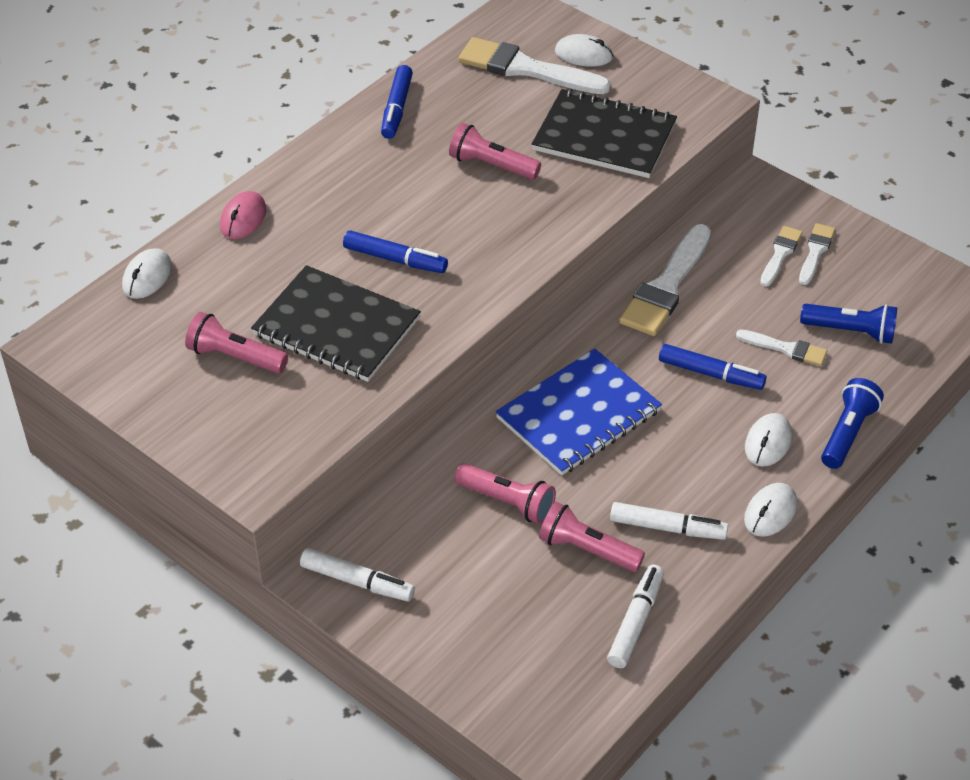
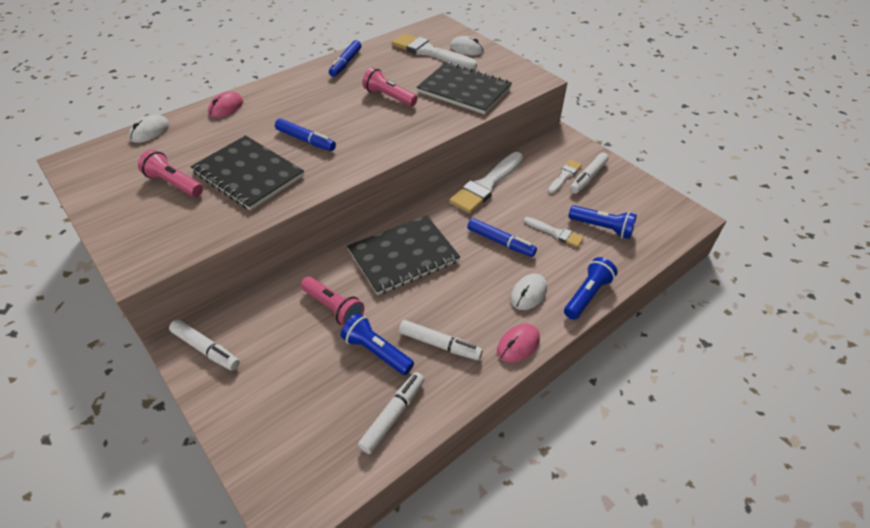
camera: 10 degrees right, 0 degrees up
blue notebook [495,349,662,475] -> black notebook [347,215,460,295]
pink flashlight [539,502,645,572] -> blue flashlight [341,313,414,375]
white mouse [744,483,797,537] -> pink mouse [497,324,540,363]
white brush [799,223,835,285] -> white marker [570,152,609,194]

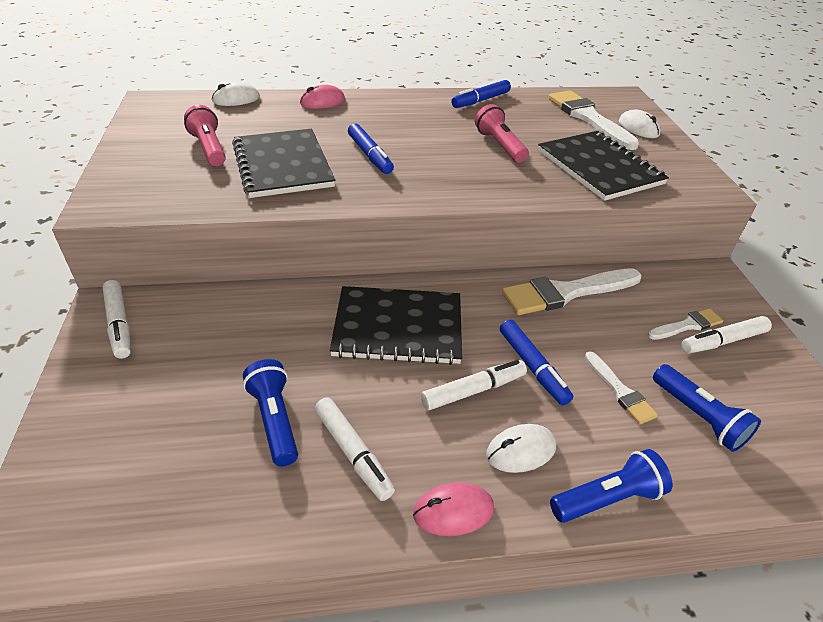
camera: 30 degrees right, 5 degrees down
pink flashlight [301,276,364,326] -> none
white marker [358,372,424,454] -> white marker moved to [421,360,527,410]

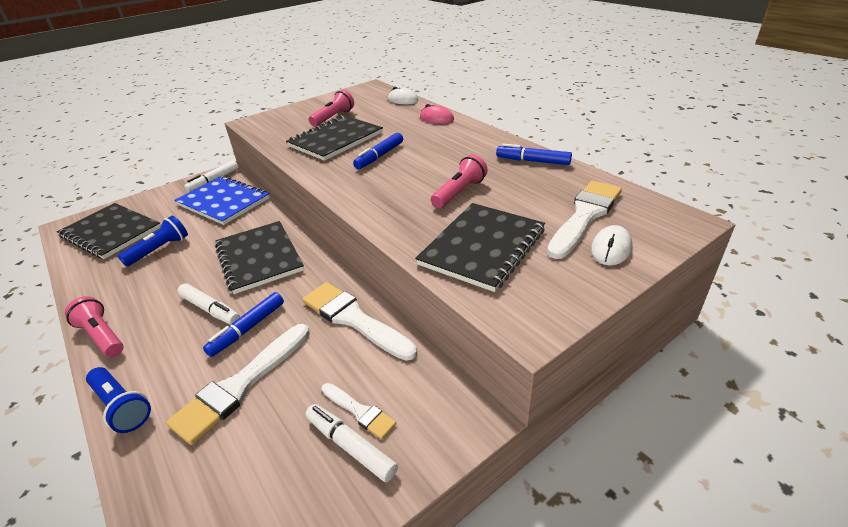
camera: 65 degrees right, 5 degrees down
white marker [315,397,395,501] -> none
pink mouse [413,482,494,536] -> pink flashlight [65,296,123,357]
white mouse [486,424,556,473] -> none
white brush [585,351,658,424] -> white brush [166,324,310,445], size x1.87
blue flashlight [653,364,761,452] -> none
none -> black notebook [57,203,161,259]
none -> blue notebook [174,176,270,225]

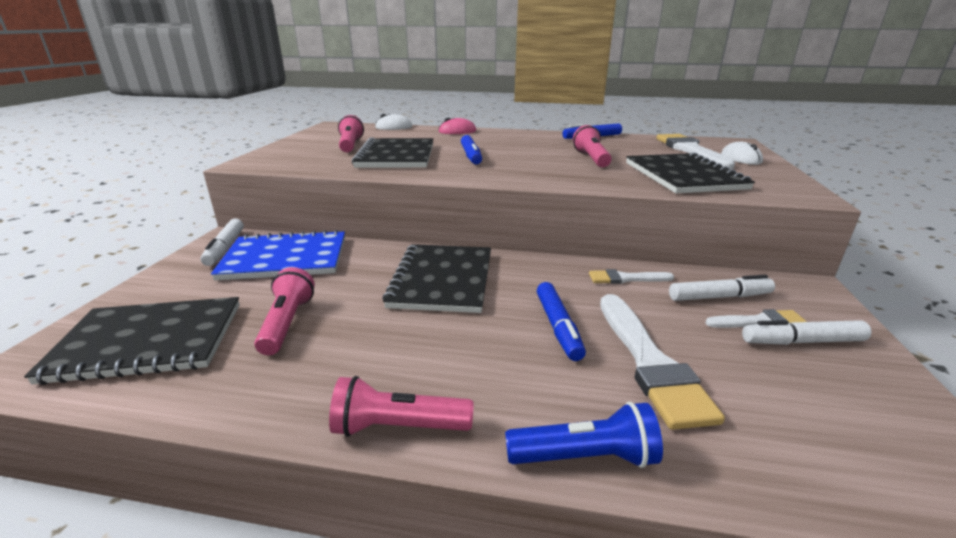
camera: 45 degrees left, 10 degrees down
blue flashlight [118,215,188,267] -> pink flashlight [254,267,315,355]
white marker [177,283,240,325] -> white marker moved to [669,275,775,301]
black notebook [215,221,304,294] -> black notebook turned 75 degrees clockwise [382,244,491,313]
white brush [303,282,417,361] -> white brush [589,269,674,284], size x0.54

